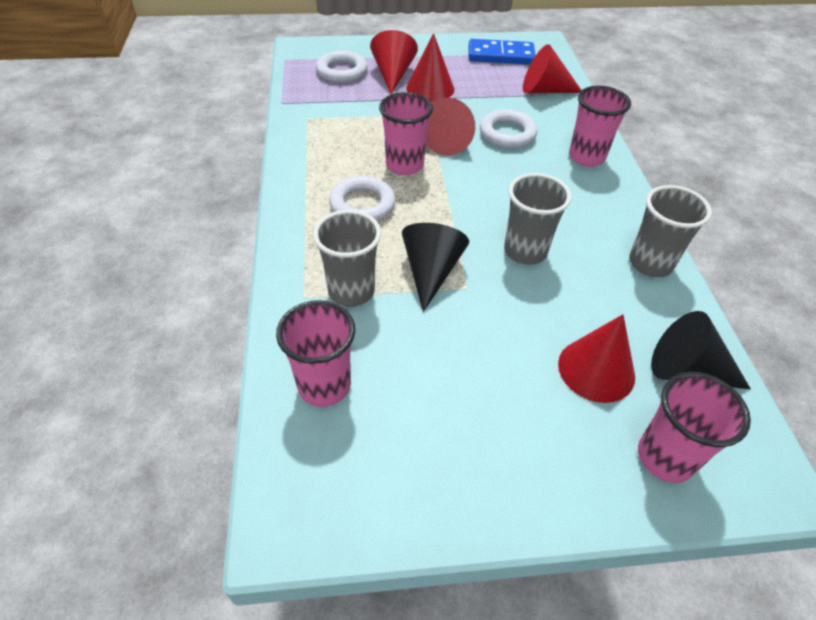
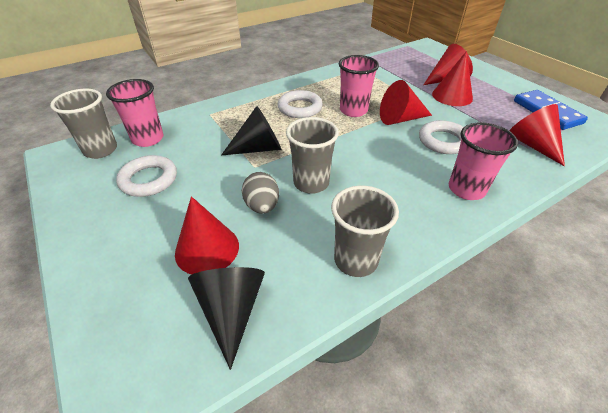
camera: 65 degrees right, 5 degrees down
grey cup [313,210,381,307] -> grey cup moved to [50,89,117,159]
white ring [316,50,368,83] -> white ring moved to [116,155,177,197]
pink cup [638,372,751,483] -> none
none -> grey egg [242,172,279,214]

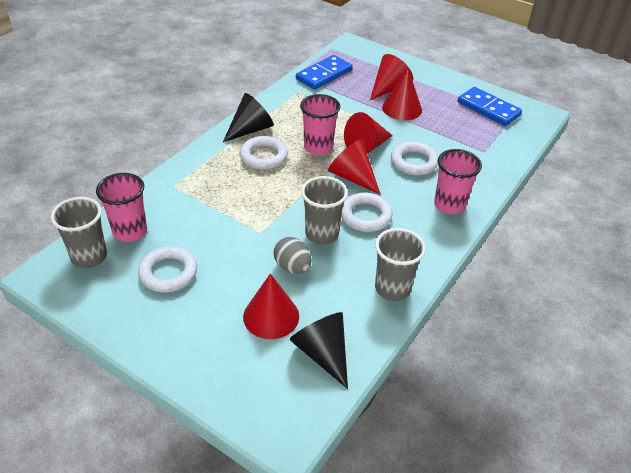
camera: 25 degrees left, 0 degrees up
black cone [221,106,281,156] -> black cone moved to [223,93,274,142]
red cone [509,104,565,166] -> red cone moved to [328,140,380,194]
none -> blue domino [296,55,353,90]
none -> white ring [341,193,392,232]

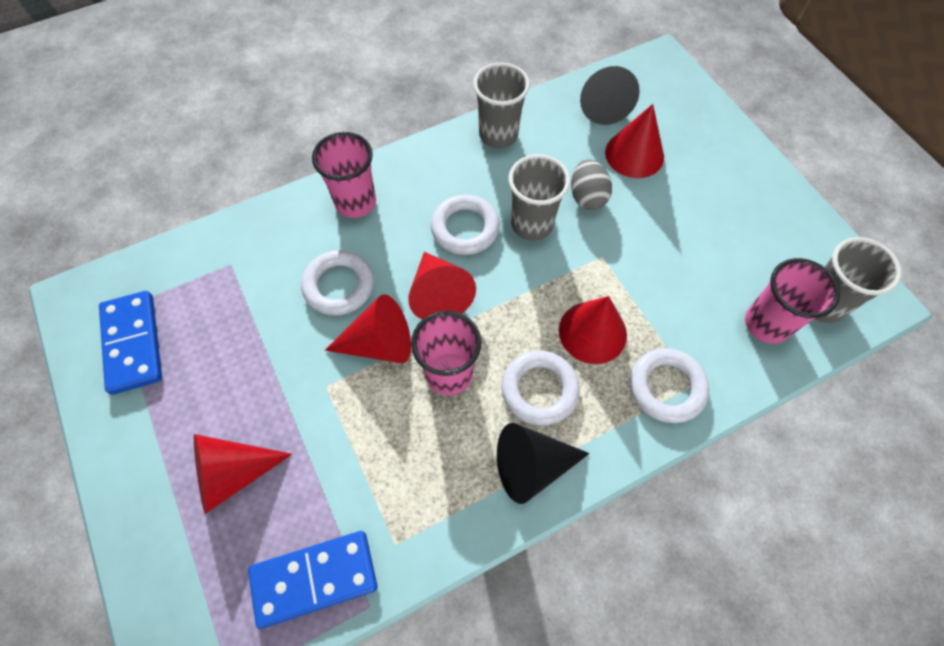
camera: 150 degrees left, 20 degrees up
white ring [138,246,197,293] -> white ring moved to [630,348,709,423]
red cone [382,68,422,120] -> red cone moved to [559,296,627,364]

